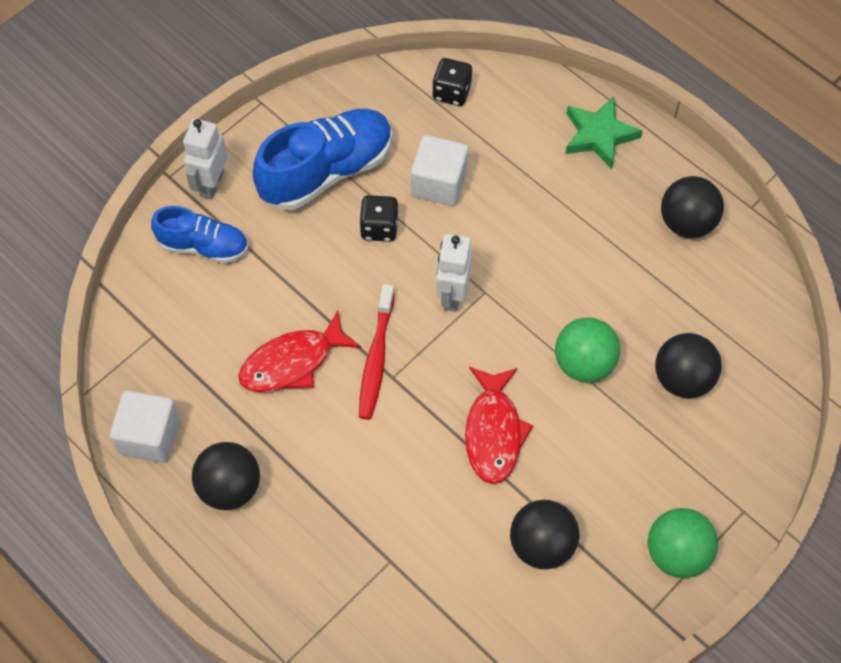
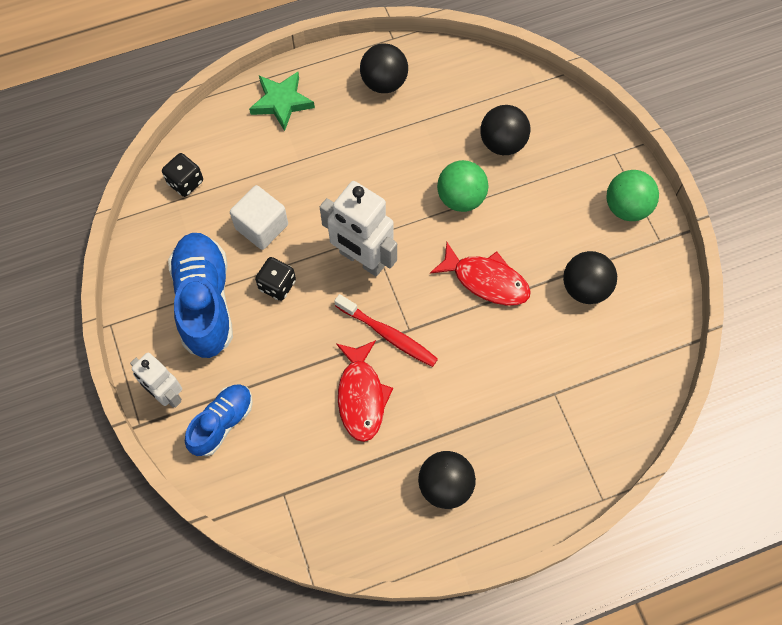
camera: 65 degrees left, 5 degrees up
white cube [110,391,180,463] -> none
white robot [436,234,472,312] -> white robot [320,181,397,277], size x1.55

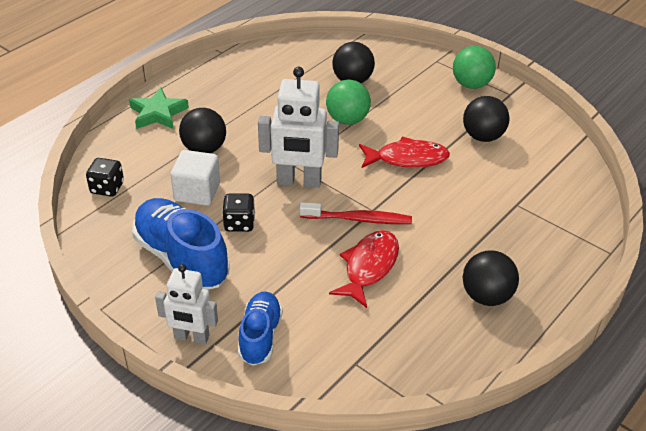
camera: 30 degrees left, 25 degrees down
red fish [336,340,393,442] -> red fish turned 120 degrees counterclockwise [329,230,399,308]
black ball [360,43,408,93] -> black ball moved to [179,108,226,153]

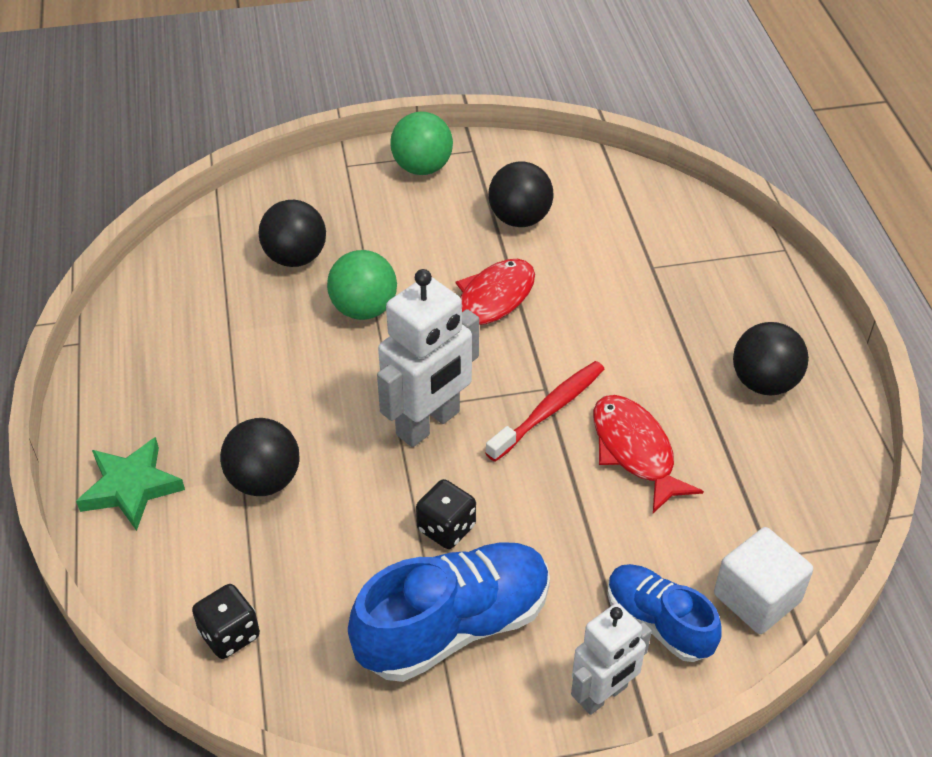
camera: 50 degrees left, 5 degrees up
blue shoe [132,198,230,290] -> blue shoe turned 150 degrees clockwise [348,542,550,682]
white cube [170,150,220,206] -> white cube moved to [714,527,813,634]

